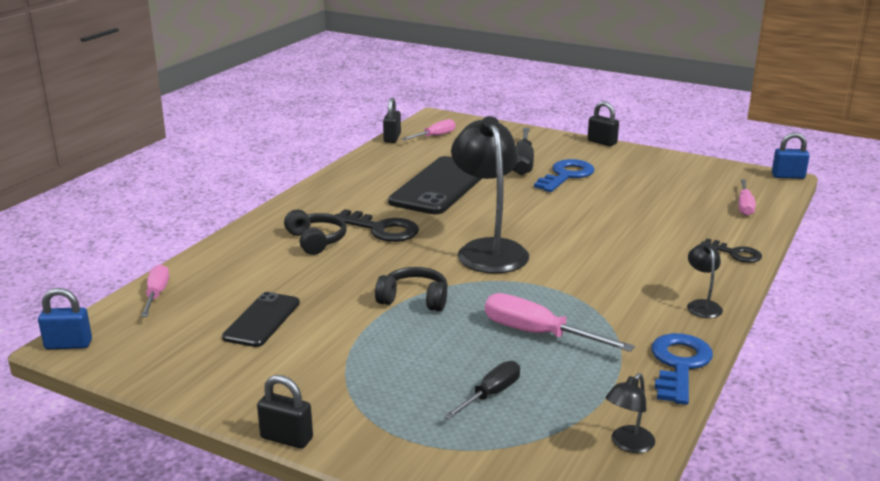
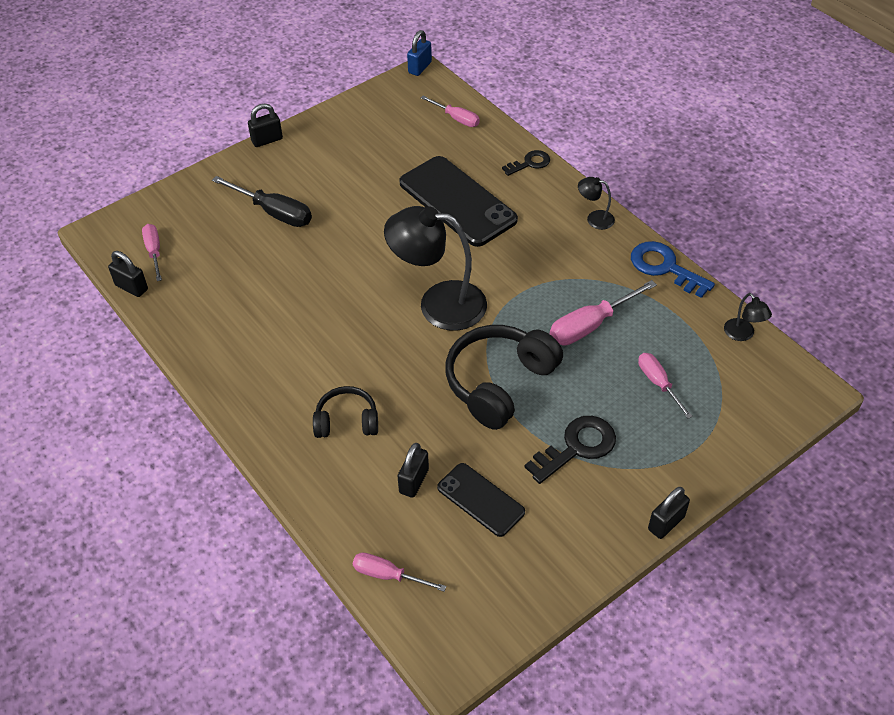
camera: 65 degrees left, 25 degrees up
blue padlock [38,288,92,349] -> none
black key [335,209,419,242] -> black key moved to [525,416,616,484]
black headphones [375,267,448,311] -> black headphones [445,325,563,430], size x1.74
black phone [388,156,482,214] -> black phone moved to [399,156,518,247]
black screwdriver [444,361,520,419] -> pink screwdriver [638,353,693,419]
blue key [534,159,594,192] -> none
none -> black padlock [398,443,429,498]

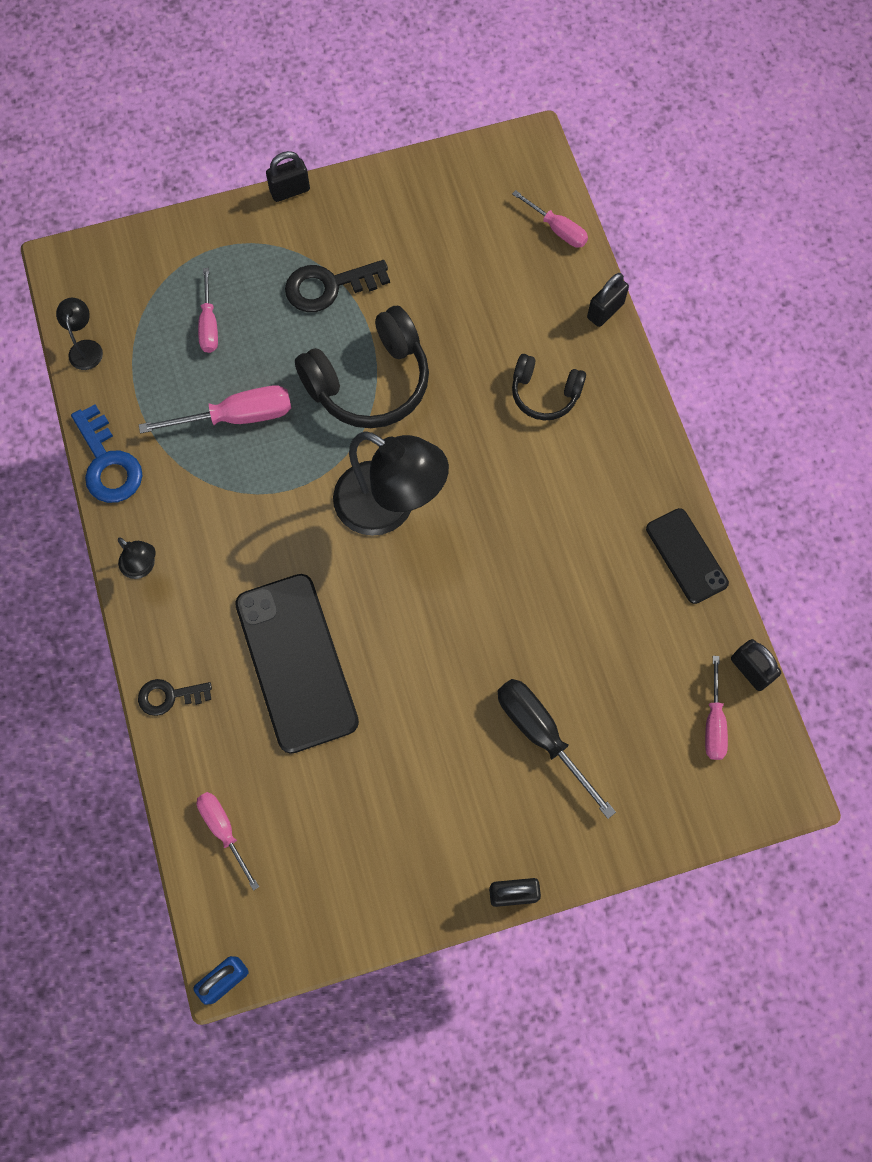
camera: 160 degrees left, 20 degrees up
black padlock [398,443,429,498] -> black padlock moved to [587,273,629,327]
black phone [437,463,525,537] -> black phone moved to [646,508,729,604]

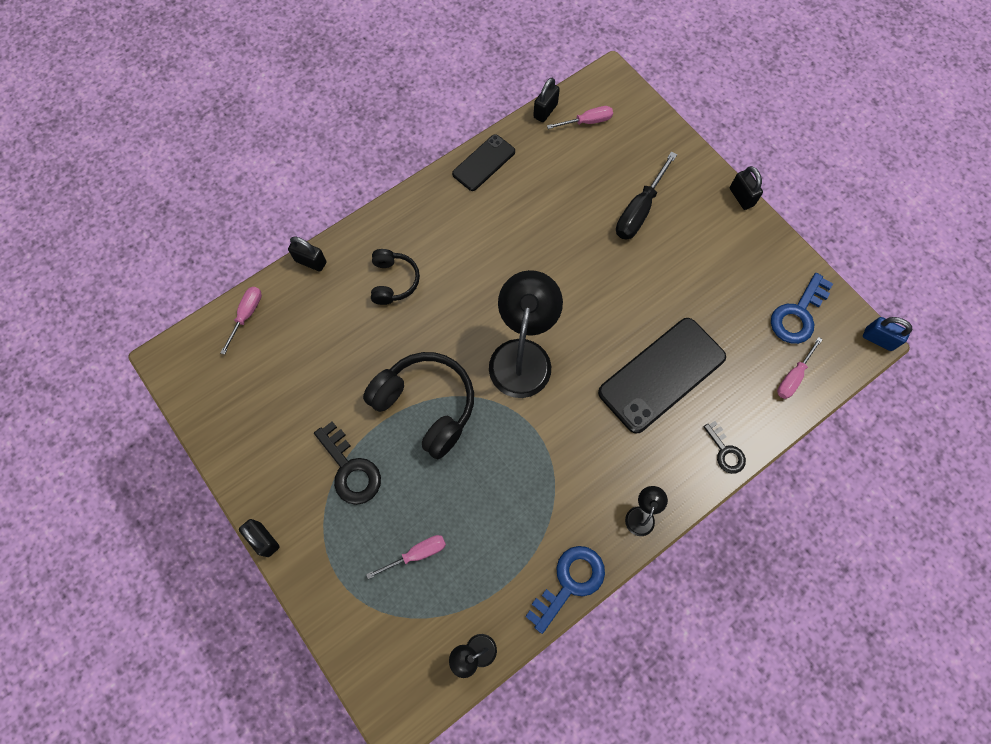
camera: 110 degrees left, 0 degrees up
pink screwdriver [139,386,291,434] -> none
none -> blue key [771,273,833,344]

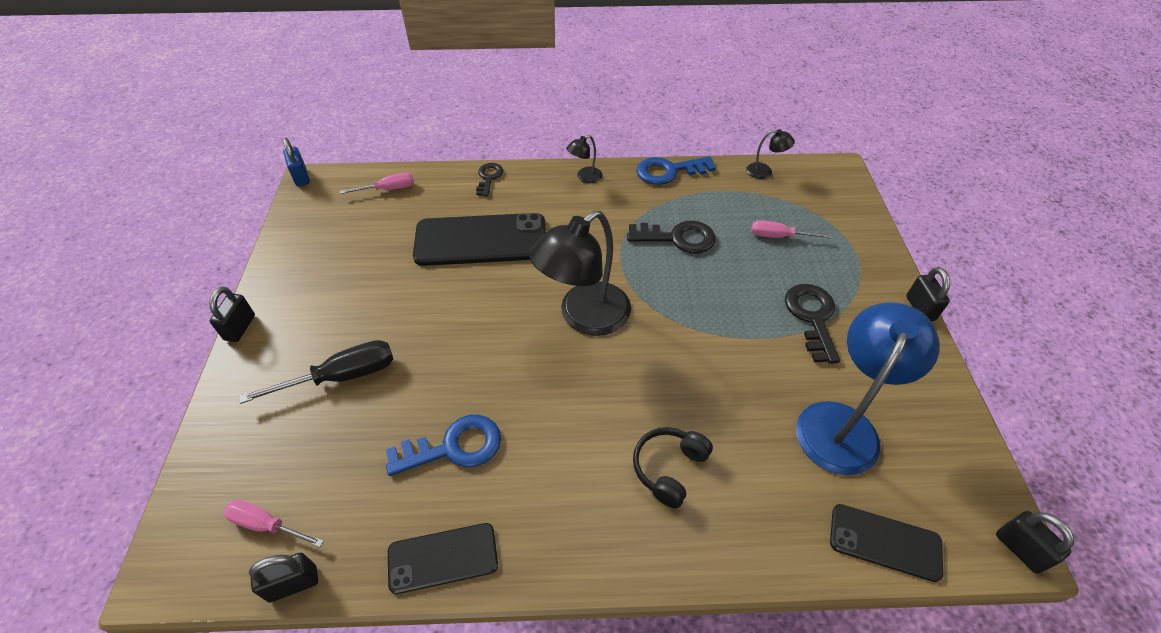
camera: 145 degrees left, 20 degrees down
pink screwdriver [220,287,262,355] -> black phone [830,504,943,582]
black padlock [288,237,326,271] -> black padlock moved to [996,511,1074,574]
black headphones [363,352,474,459] -> none
blue key [771,273,833,344] -> blue key moved to [386,415,501,476]
none -> black key [627,221,716,253]
none -> blue lamp [796,302,940,475]

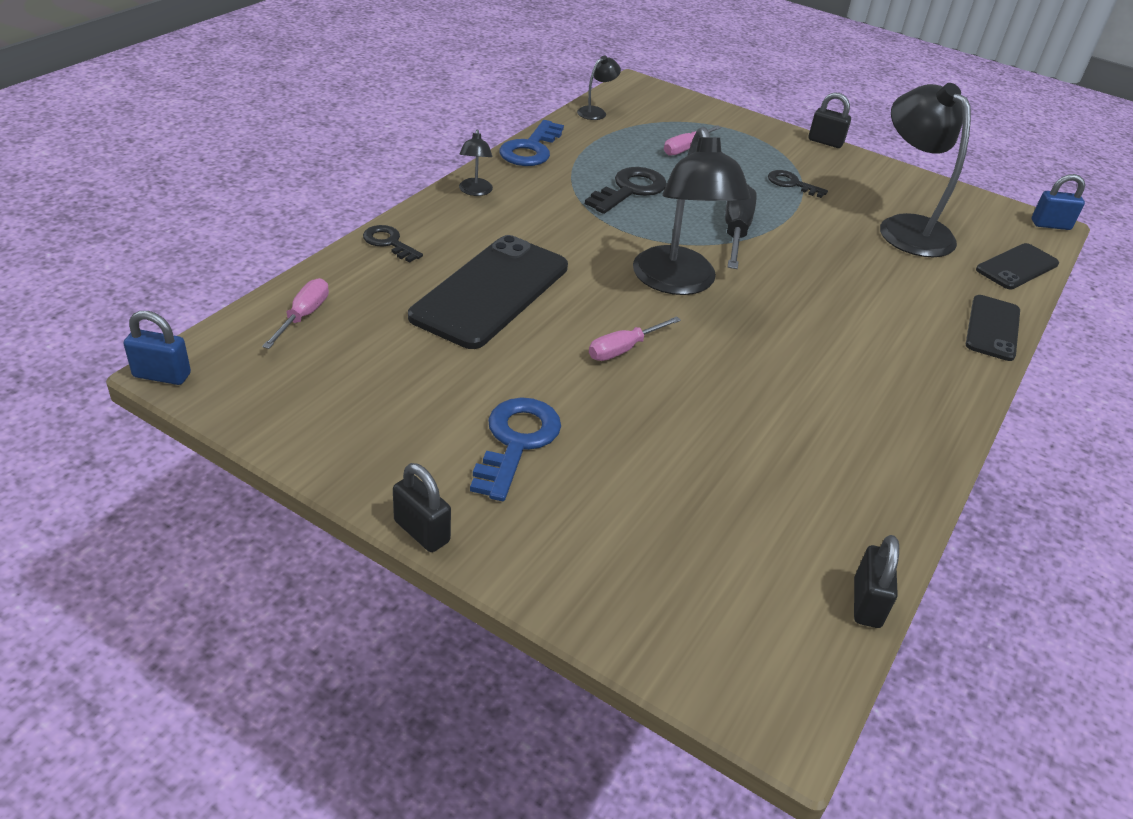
camera: 60 degrees left, 10 degrees down
pink screwdriver [223,500,324,547] -> pink screwdriver moved to [589,316,681,361]
black screwdriver [239,340,393,404] -> black screwdriver moved to [725,184,757,269]
blue key [386,415,501,476] -> blue key moved to [470,397,561,501]
black phone [388,523,498,594] -> black phone moved to [966,295,1020,361]
black headphones [633,427,713,508] -> none
black key [785,284,840,364] -> black key [768,170,828,198], size x0.62
blue lamp [796,302,940,475] -> black lamp [880,83,971,257]
black padlock [996,511,1074,574] -> blue padlock [1032,174,1085,230]

